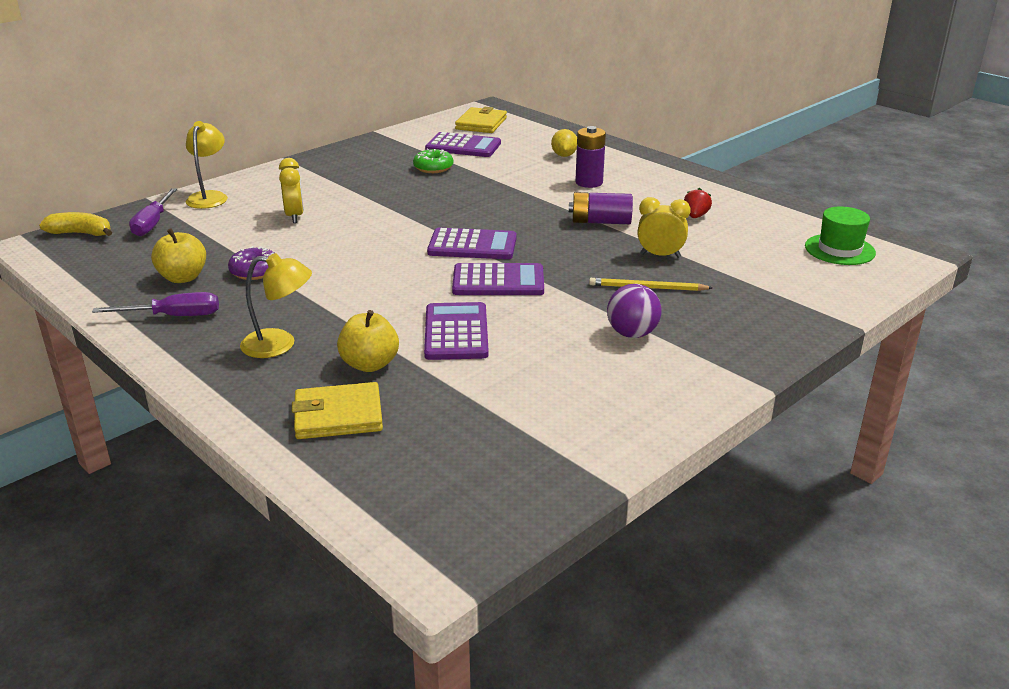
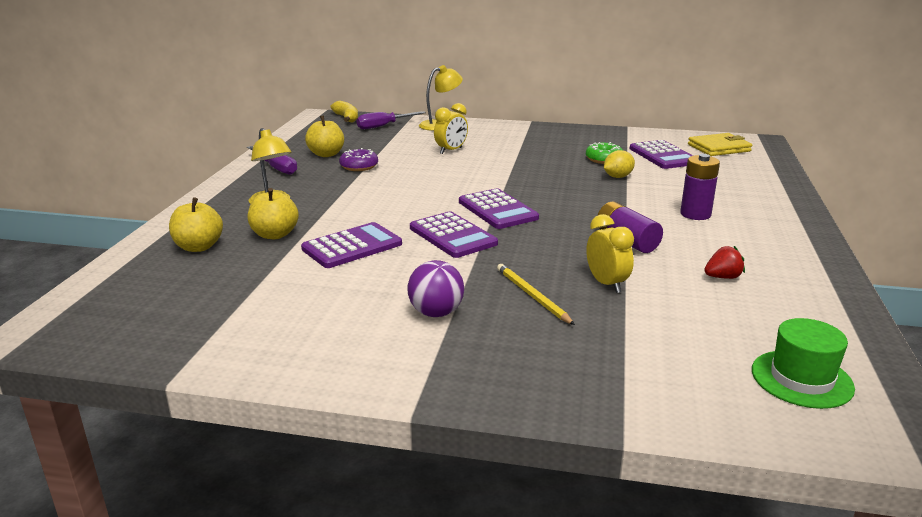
camera: 55 degrees right, 5 degrees down
yellow wallet [292,382,383,439] -> yellow apple [169,197,223,252]
yellow lemon [551,129,577,157] -> yellow lemon moved to [604,150,635,178]

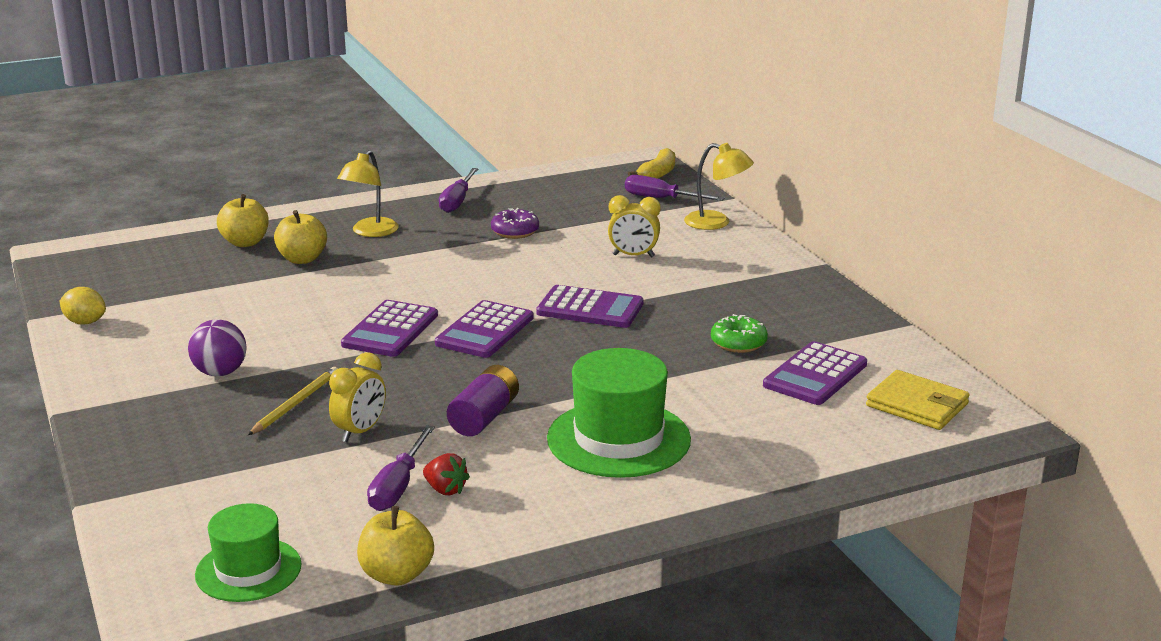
camera: 55 degrees right, 0 degrees up
purple calculator [301,222,402,268] -> purple calculator moved to [536,285,643,328]
yellow apple [305,115,344,157] -> yellow apple moved to [357,506,434,586]
yellow lemon [604,150,635,178] -> yellow lemon moved to [60,287,106,324]
purple battery [680,154,720,220] -> green hat [547,348,691,478]
none -> purple screwdriver [367,425,435,511]

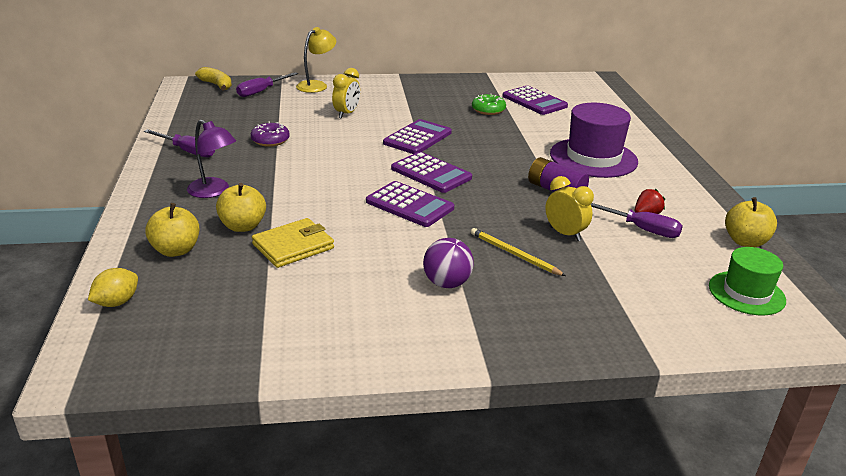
camera: 75 degrees left, 5 degrees up
yellow lemon [60,287,106,324] -> yellow lemon moved to [88,268,138,307]
yellow lamp [337,150,399,237] -> purple lamp [187,120,236,198]
green hat [547,348,691,478] -> purple hat [550,103,638,178]
yellow wallet [866,370,970,430] -> yellow wallet moved to [252,218,334,268]

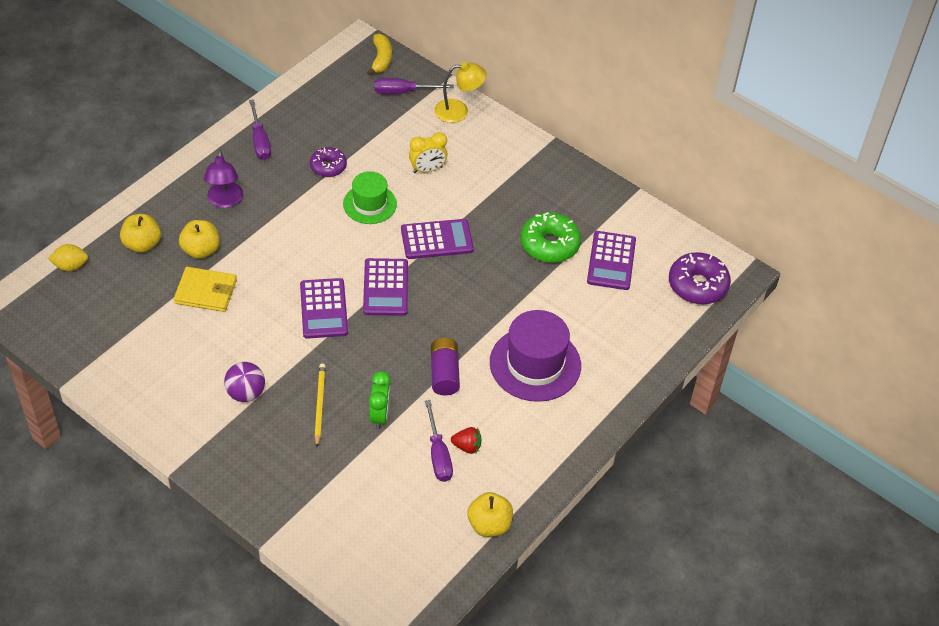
camera: 45 degrees right, 20 degrees up
green donut [472,93,506,115] -> green donut [520,212,581,263], size x1.58
yellow clock [545,176,594,241] -> green clock [369,371,391,430]
green hat [709,247,786,316] -> green hat moved to [343,171,397,224]
none -> purple donut [669,252,731,304]

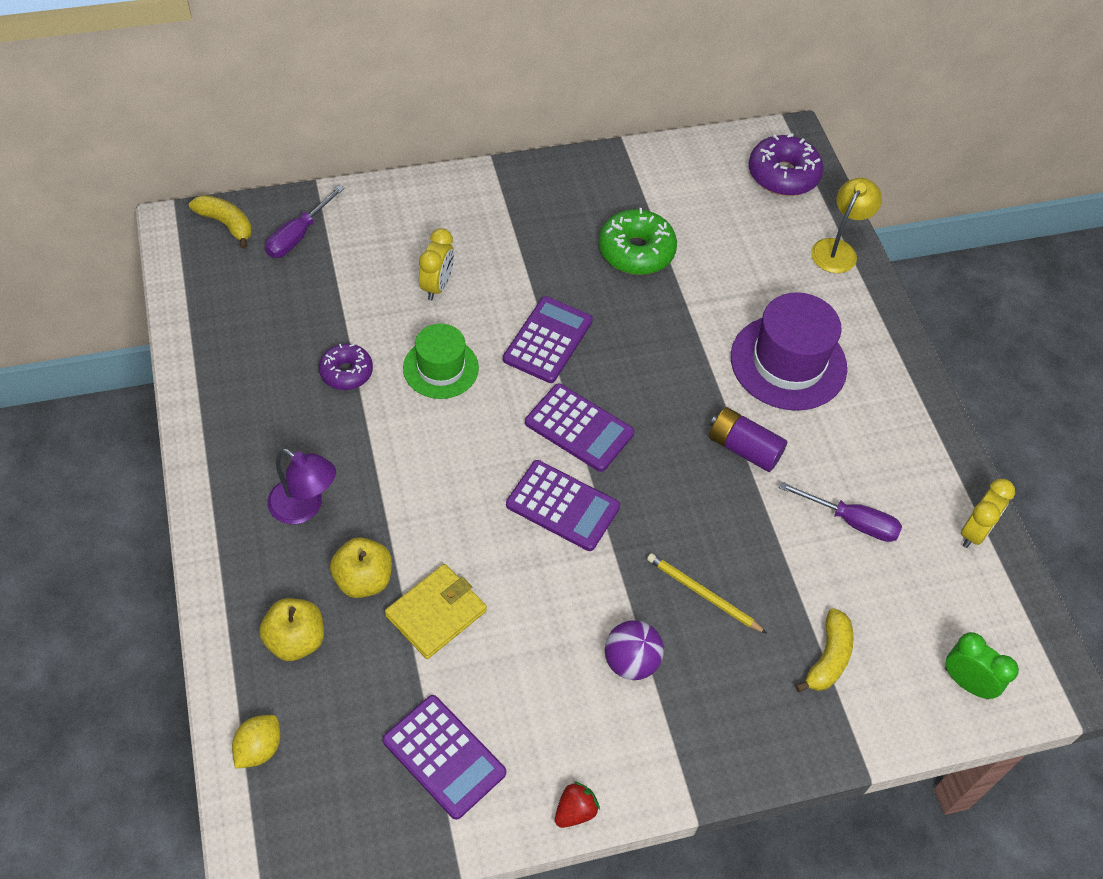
camera: 55 degrees left, 5 degrees up
purple screwdriver [249,99,271,160] -> none
green clock [369,371,391,430] -> green clock moved to [945,632,1019,699]
yellow lamp [434,62,487,123] -> yellow lamp moved to [811,178,882,273]
red strawberry [451,427,482,454] -> red strawberry moved to [555,781,600,828]
yellow apple [467,492,513,537] -> yellow clock [961,479,1015,548]
purple calculator [587,231,636,290] -> purple calculator moved to [382,695,506,820]
none -> yellow banana [795,608,854,692]

